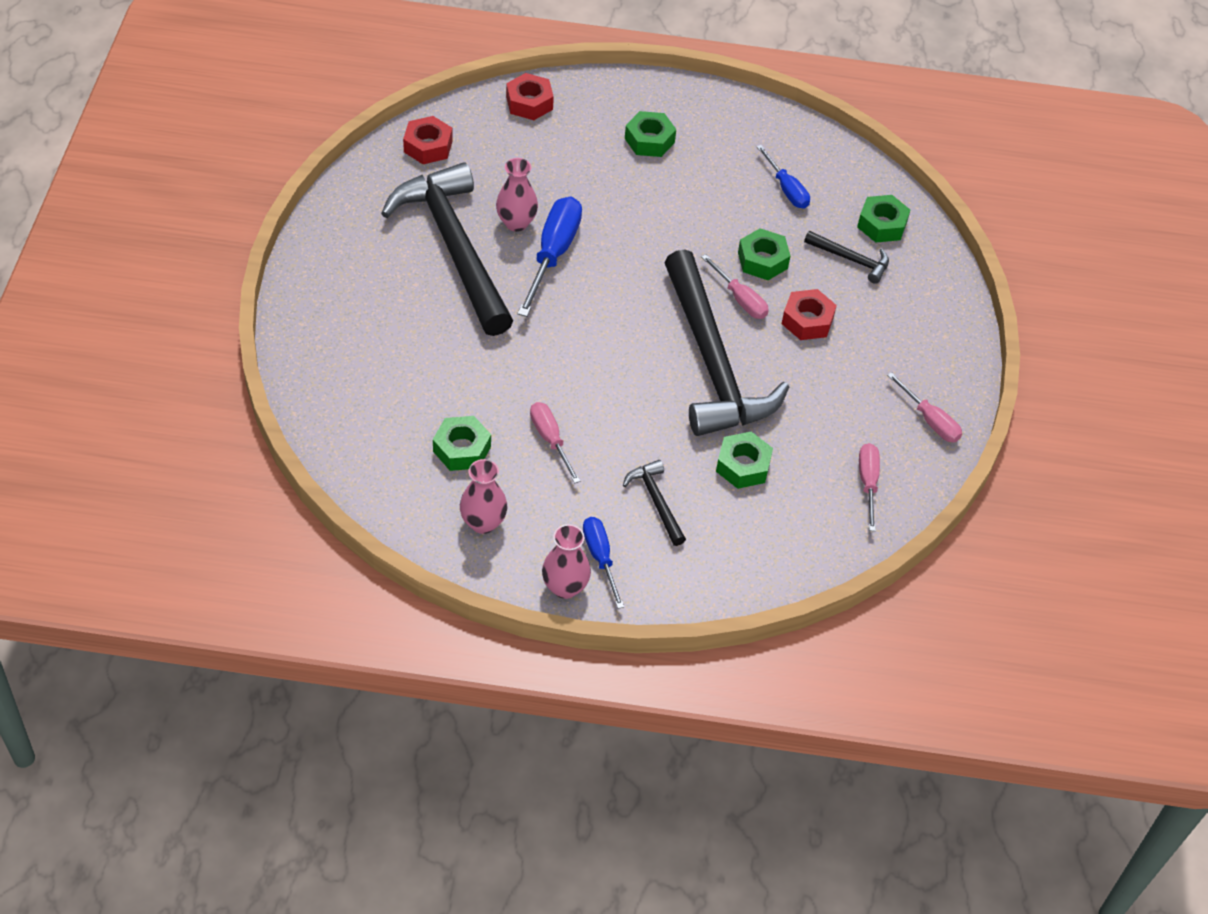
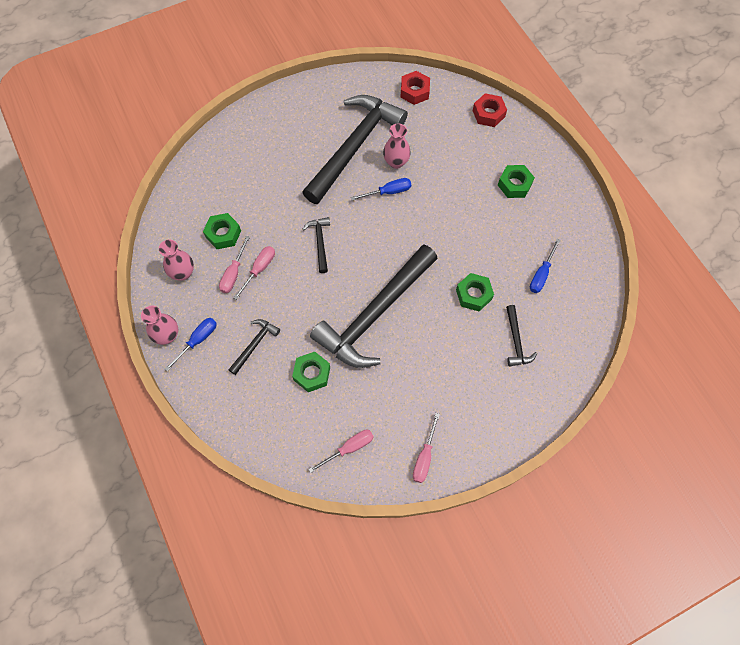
camera: 60 degrees right, 15 degrees up
blue screwdriver [517,197,582,317] -> blue screwdriver [351,178,411,201], size x0.60
pink screwdriver [701,254,769,319] -> pink screwdriver moved to [219,236,250,293]
red nut [782,289,837,340] -> none
green nut [857,195,910,243] -> none
none -> black hammer [303,217,330,273]

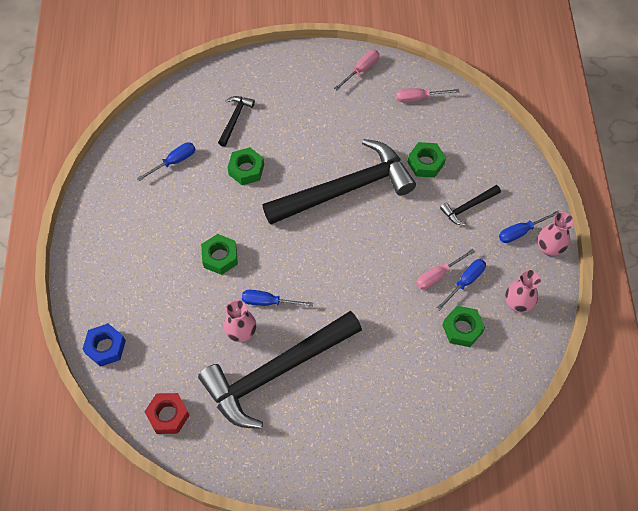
camera: 155 degrees left, 5 degrees down
pink screwdriver [219,236,250,293] -> blue screwdriver [437,259,486,310]
black hammer [303,217,330,273] -> none
red nut [473,93,507,127] -> blue nut [83,323,126,367]
green nut [498,165,535,198] -> green nut moved to [201,234,238,275]

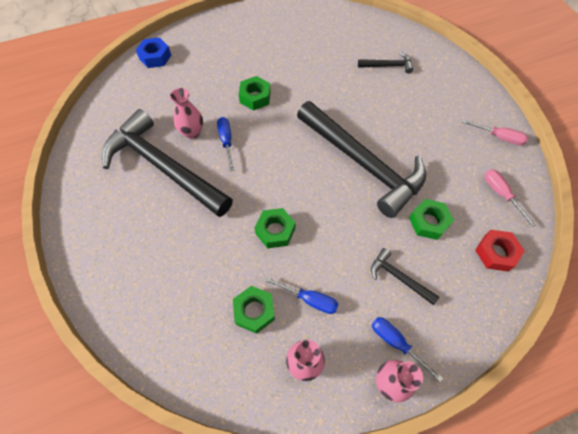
camera: 70 degrees right, 0 degrees up
blue screwdriver [137,142,195,181] -> none
red nut [145,393,190,434] -> red nut moved to [475,230,525,271]
green nut [227,147,264,185] -> green nut moved to [254,208,295,248]
pink screwdriver [416,249,475,290] -> none

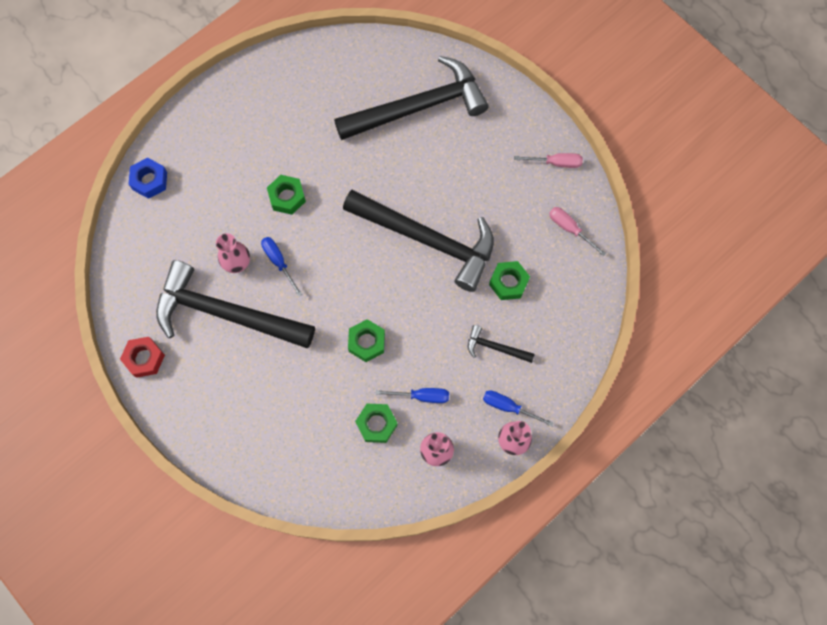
camera: 20 degrees left, 10 degrees up
black hammer [358,52,413,74] -> black hammer [334,56,489,140], size x2.40
red nut [475,230,525,271] -> red nut moved to [120,337,165,378]

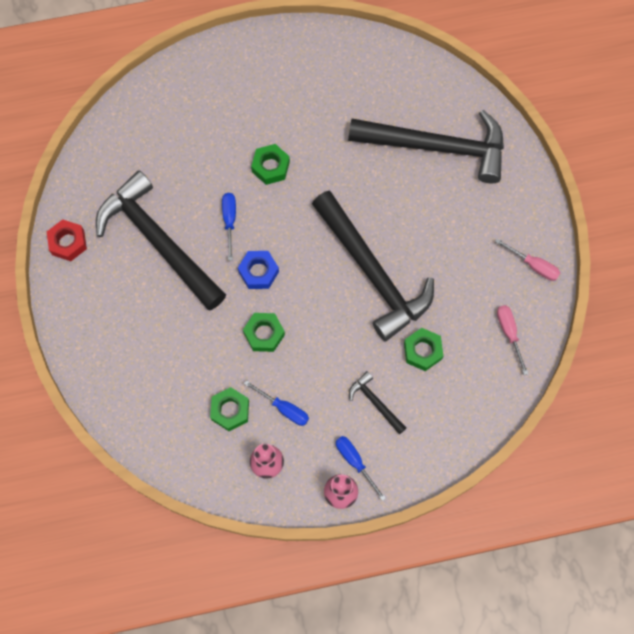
camera: 30 degrees right, 0 degrees up
blue nut [129,157,167,199] -> blue nut moved to [238,251,279,289]
pink vase [216,233,250,273] -> none

